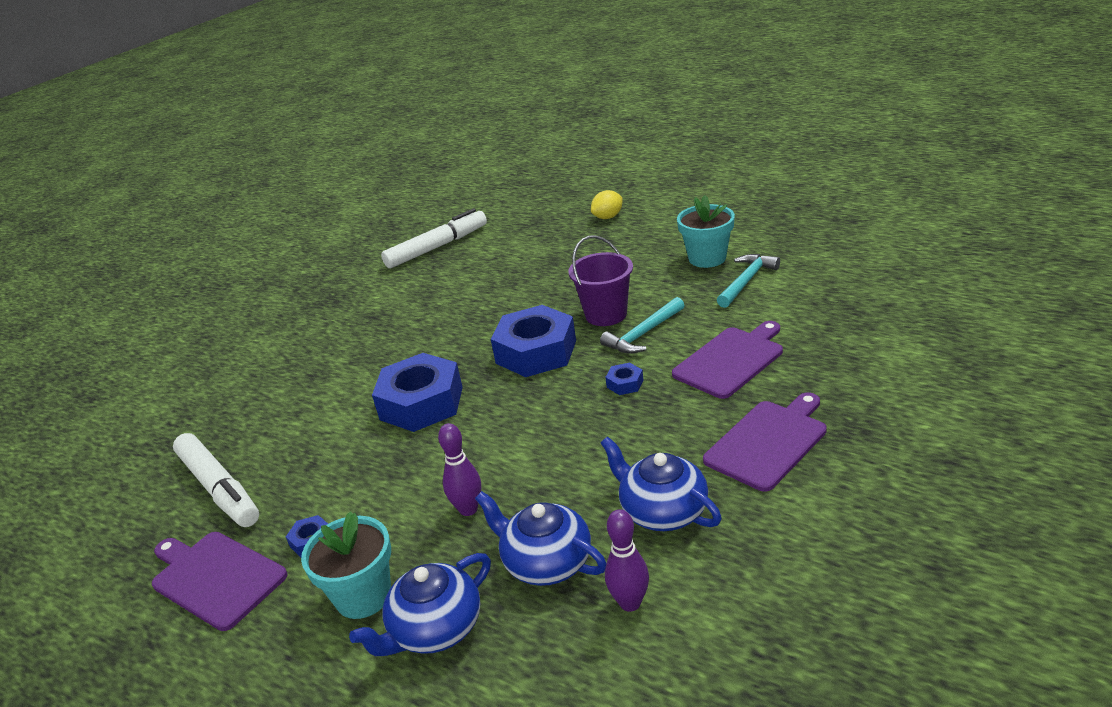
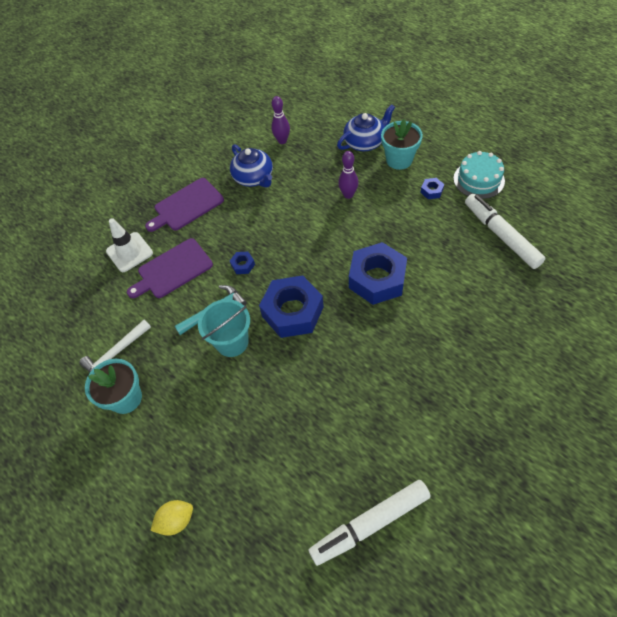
camera: 170 degrees left, 25 degrees up
purple cutting board [152,532,288,631] -> turquoise cake [453,151,505,199]
blue teapot [475,491,607,586] -> none
purple bucket [569,235,633,326] -> turquoise bucket [198,299,250,357]
turquoise hammer [717,254,780,308] -> white hammer [79,320,151,372]
none -> white traffic cone [106,218,153,272]

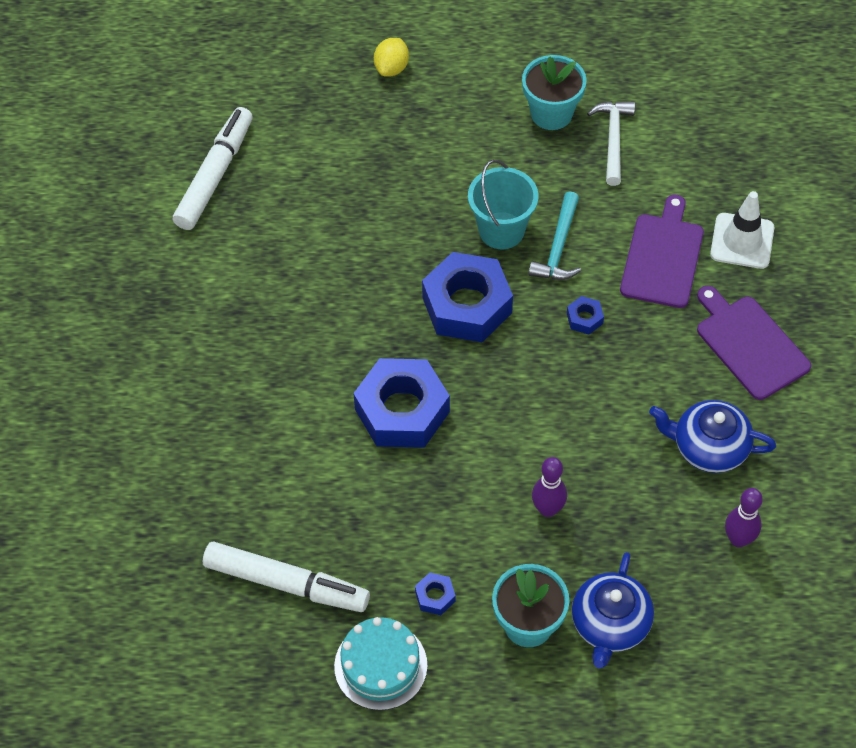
camera: 135 degrees right, 0 degrees up
purple cutting board [145,178,224,232] -> purple cutting board turned 45 degrees counterclockwise [697,286,811,400]

